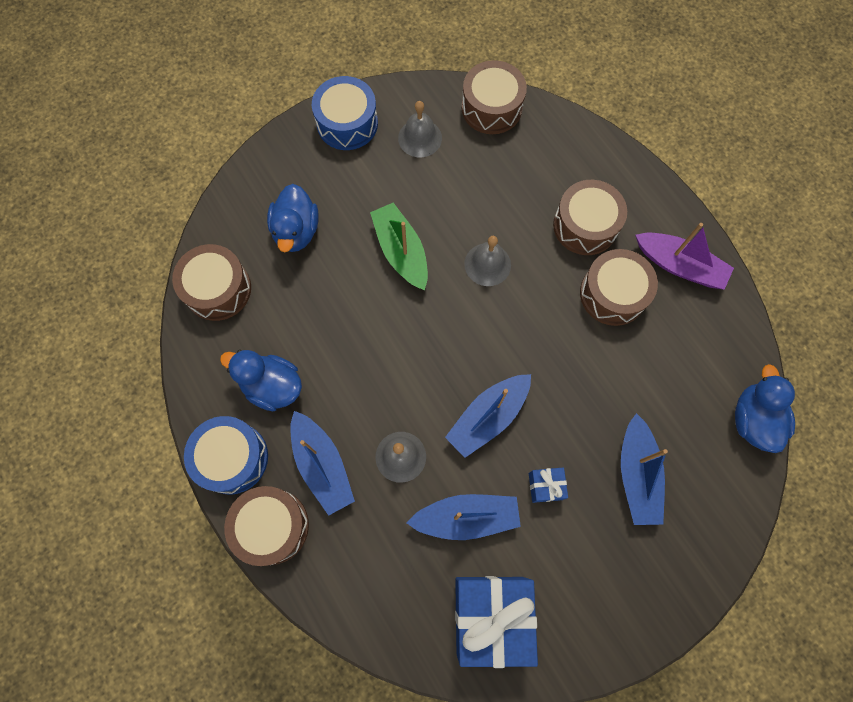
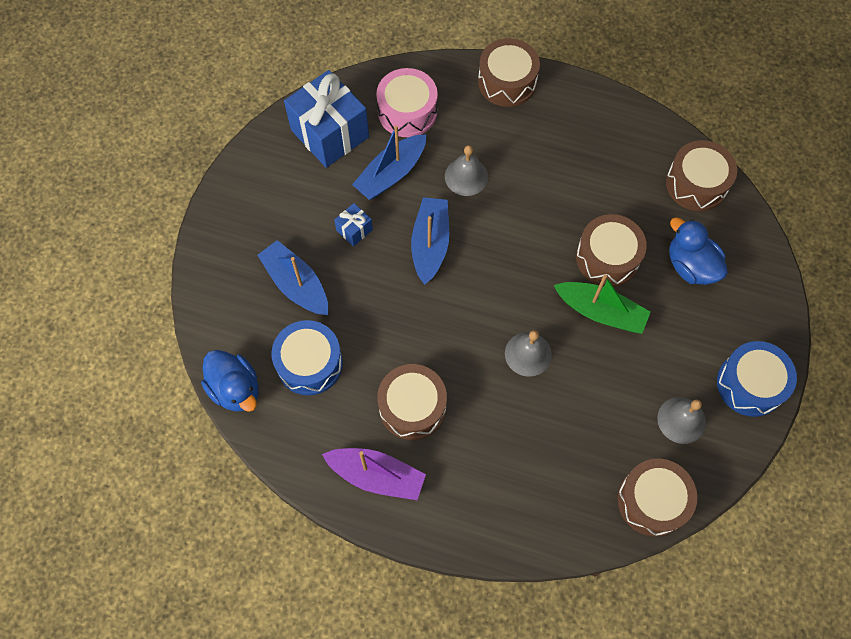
camera: 140 degrees right, 5 degrees down
blue drum [184,416,268,494] -> blue drum moved to [271,320,343,395]
blue duck [220,350,302,411] -> none
blue boat [290,411,355,516] -> none
brown drum [553,180,627,255] -> brown drum moved to [576,214,647,287]
purple boat [635,223,734,290] -> purple boat turned 150 degrees counterclockwise [322,448,426,500]
none -> pink drum [376,68,438,137]

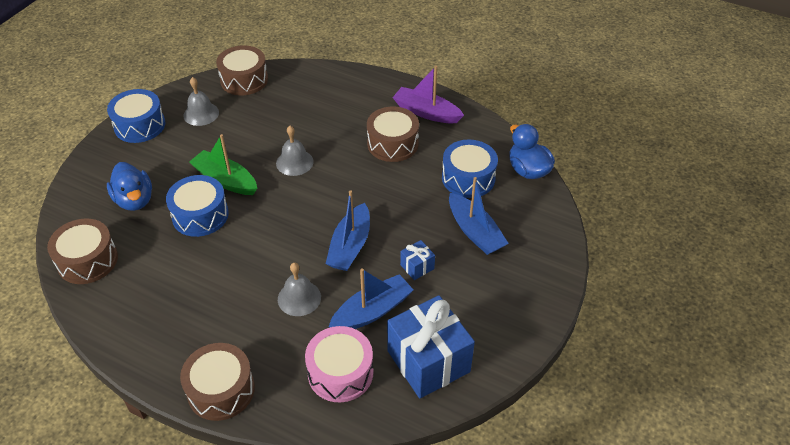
camera: 170 degrees left, 20 degrees down
brown drum [576,214,647,287] -> blue drum [166,175,229,237]

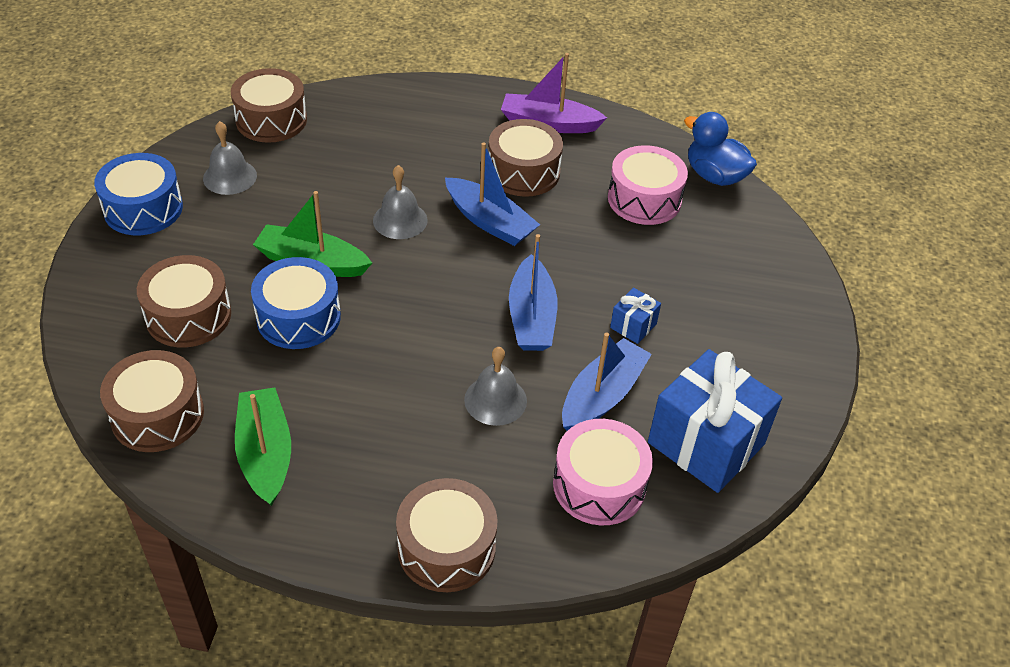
camera: 20 degrees left, 0 degrees up
blue duck [107,162,152,211] -> brown drum [137,255,231,347]
blue drum [442,139,498,198] -> pink drum [608,145,688,225]
blue boat [449,177,509,255] -> blue boat moved to [445,142,540,246]
none -> green boat [235,387,291,506]

